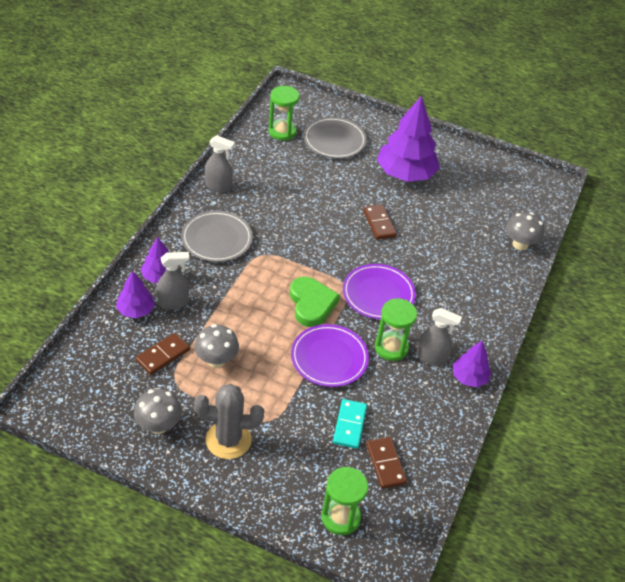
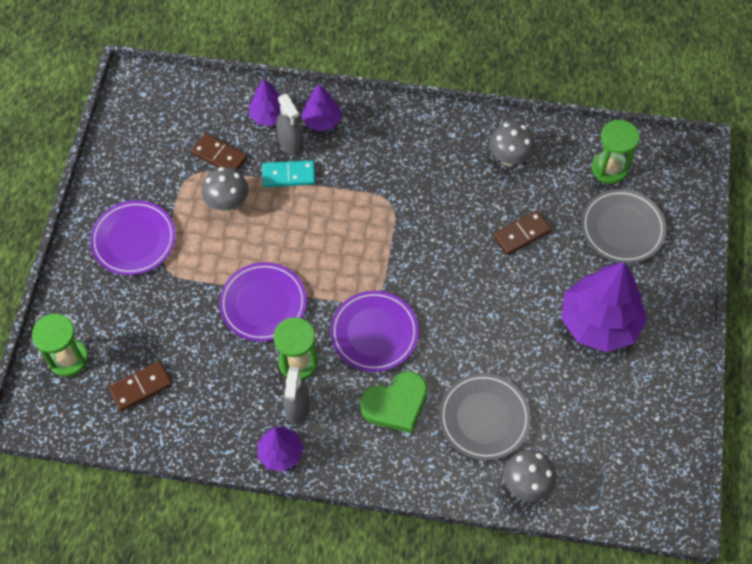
camera: 80 degrees right, 15 degrees up
grey mushroom [134,389,182,434] -> grey mushroom moved to [489,122,535,166]
grey plate [181,211,253,262] -> grey plate moved to [439,373,531,460]
grey cactus [194,383,264,459] -> purple plate [90,200,176,275]
grey spray bottle [205,135,235,192] -> none
green heart [290,277,340,327] -> green heart moved to [360,371,428,433]
turquoise domino [333,399,367,449] -> turquoise domino moved to [262,160,315,187]
brown domino [363,204,397,240] -> brown domino moved to [493,210,552,255]

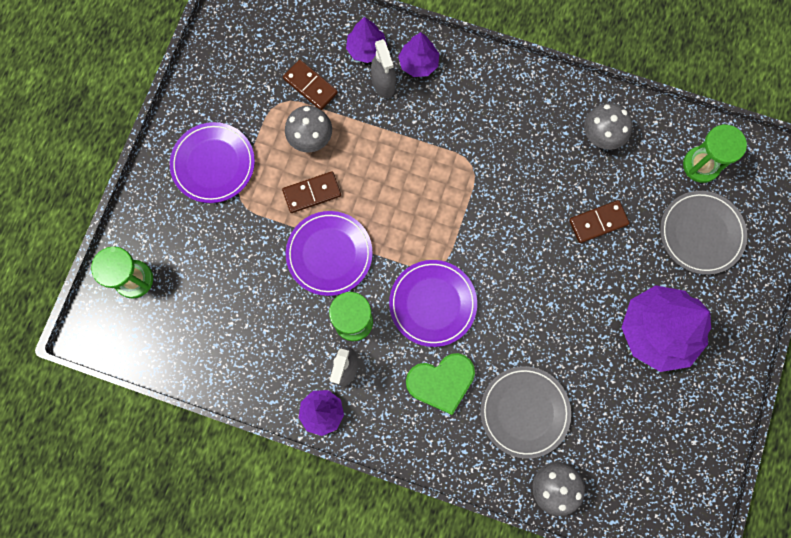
camera: 10 degrees right, 15 degrees up
brown domino [109,361,172,411] -> brown domino moved to [282,172,341,213]
turquoise domino [262,160,315,187] -> none

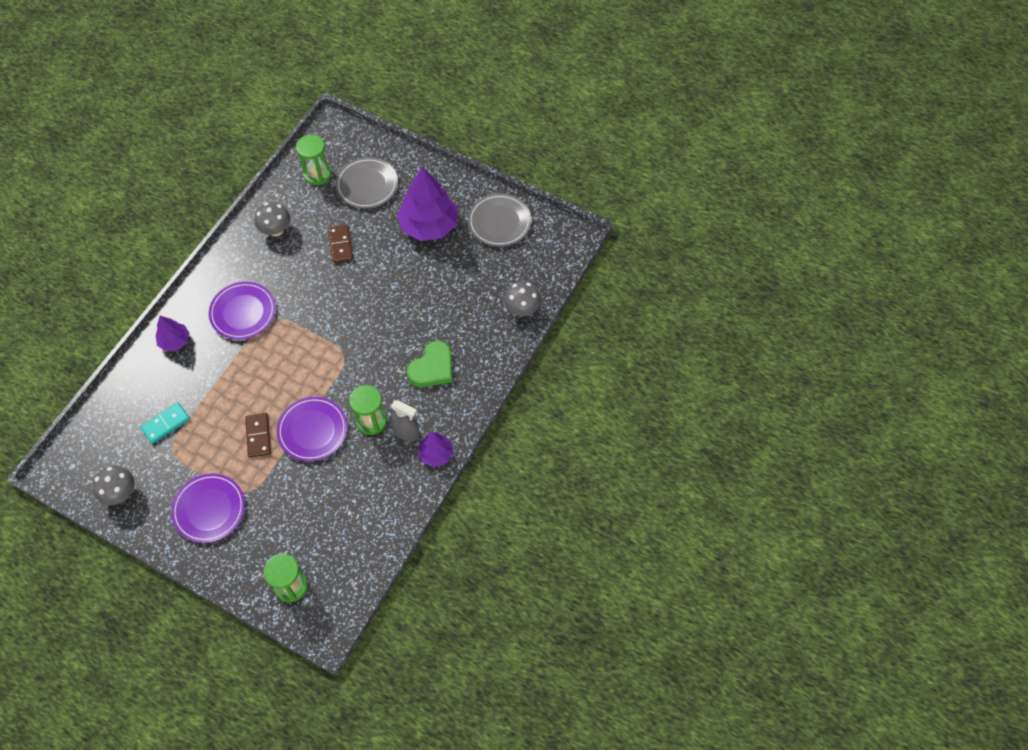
camera: 80 degrees left, 15 degrees down
brown domino [283,59,338,110] -> turquoise domino [140,403,190,444]
grey mushroom [285,106,332,152] -> grey mushroom moved to [93,466,135,505]
purple tree [346,17,387,63] -> none
grey spray bottle [371,39,396,98] -> none
purple plate [389,260,477,347] -> purple plate moved to [209,282,276,340]
green heart [406,353,475,415] -> green heart turned 45 degrees clockwise [407,341,452,387]
grey plate [480,366,571,459] -> grey plate moved to [468,194,532,247]

